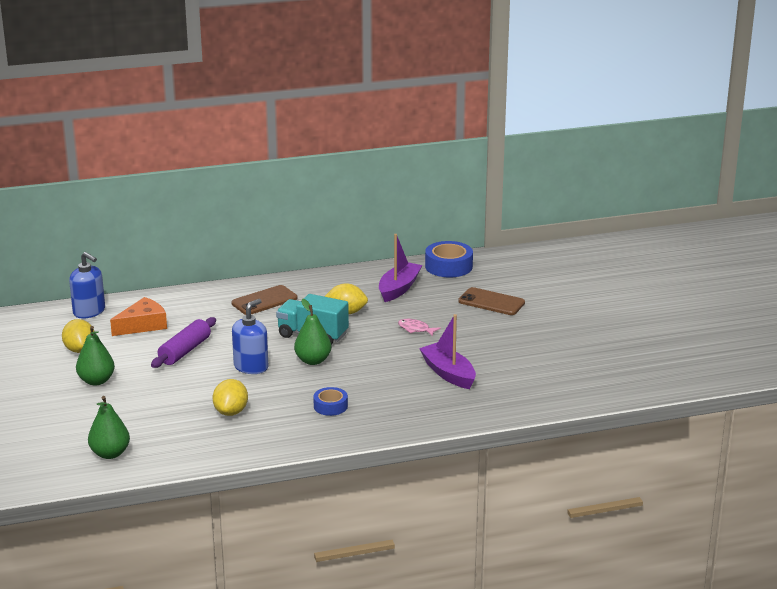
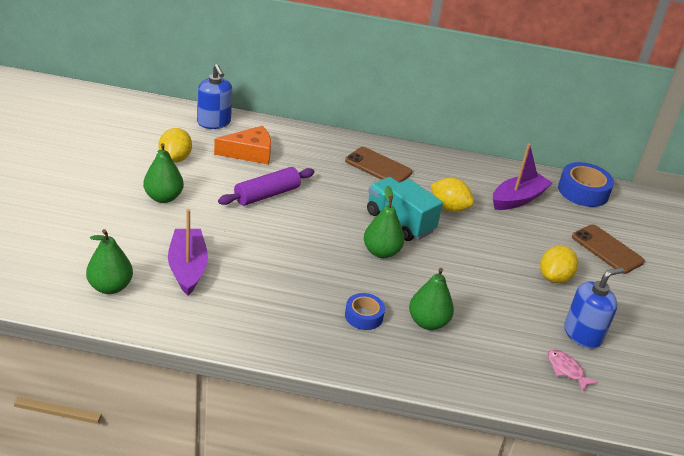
camera: 20 degrees right, 10 degrees up
yellow lemon [213,379,248,416] -> yellow lemon moved to [540,245,578,284]
brown phone [232,285,298,315] -> brown phone turned 45 degrees clockwise [345,147,413,183]
blue soap dispenser [232,299,268,374] -> blue soap dispenser moved to [564,267,624,348]
pink fish [398,319,441,336] -> pink fish moved to [548,349,598,392]
purple boat [419,314,476,389] -> purple boat moved to [168,209,208,296]
none -> green pear [409,268,454,330]

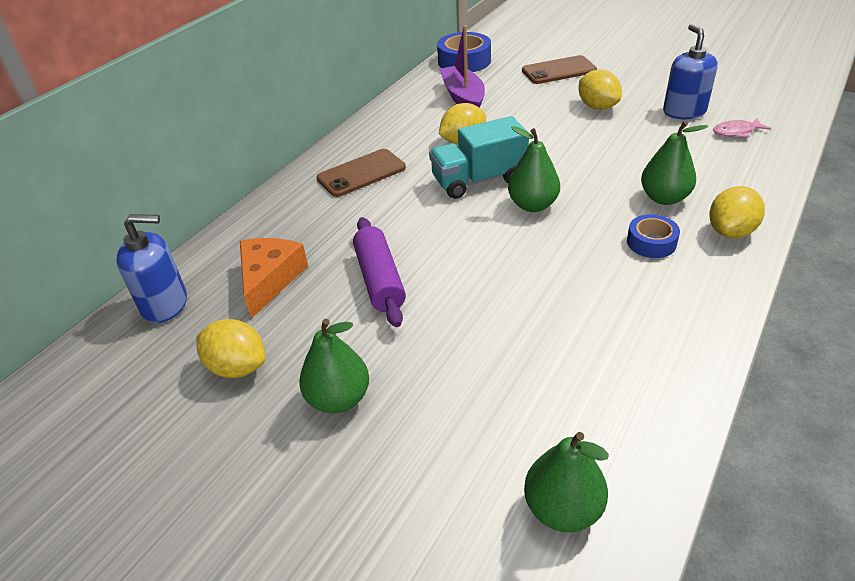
camera: 60 degrees left, 5 degrees up
purple boat [168,209,208,296] -> none
none -> yellow lemon [709,186,765,238]

